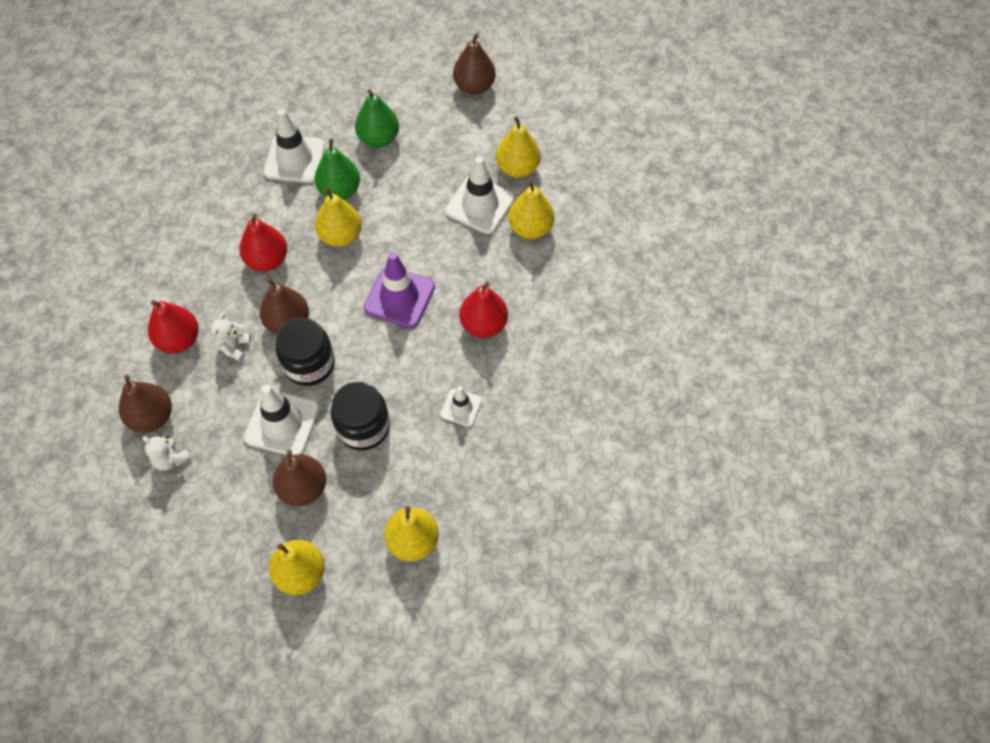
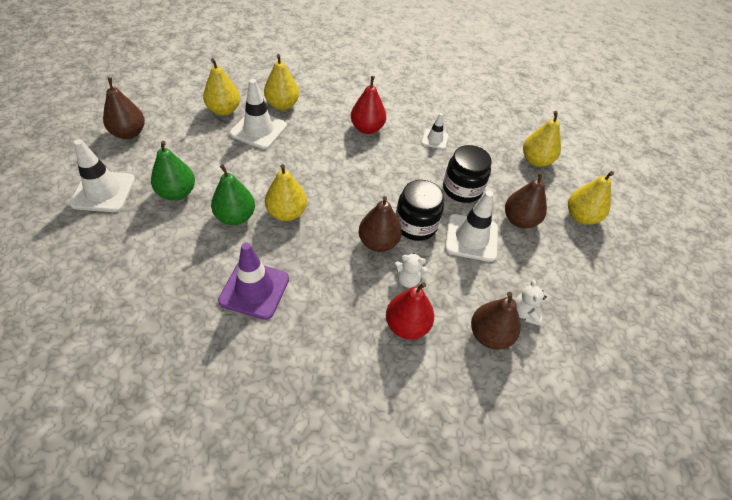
camera: 100 degrees left, 10 degrees down
white teddy bear [142,435,191,471] -> white teddy bear turned 150 degrees clockwise [514,280,547,326]
red pear [239,214,287,271] -> none
white traffic cone [264,109,325,183] -> white traffic cone moved to [69,139,135,212]
purple traffic cone [364,252,435,328] -> purple traffic cone moved to [218,242,289,320]

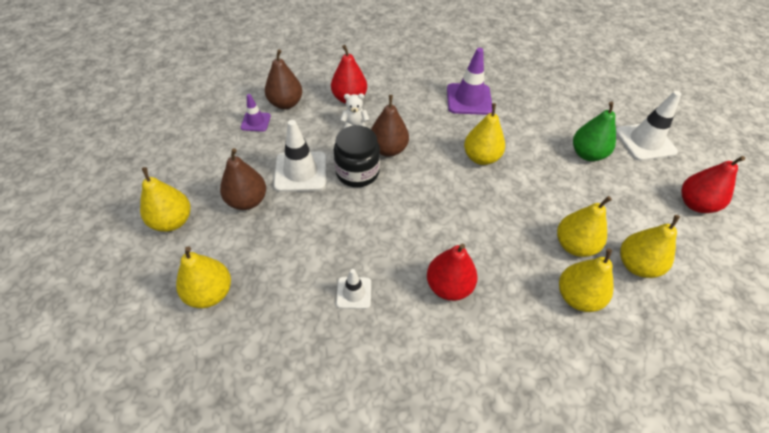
camera: 170 degrees right, 0 degrees up
brown pear [103,77,145,139] -> red pear [681,156,745,213]
green pear [211,164,255,225] -> none
white traffic cone [230,79,287,149] -> yellow pear [557,196,612,257]
black jar [443,145,492,203] -> none
white teddy bear [514,280,547,326] -> purple traffic cone [241,94,271,132]

